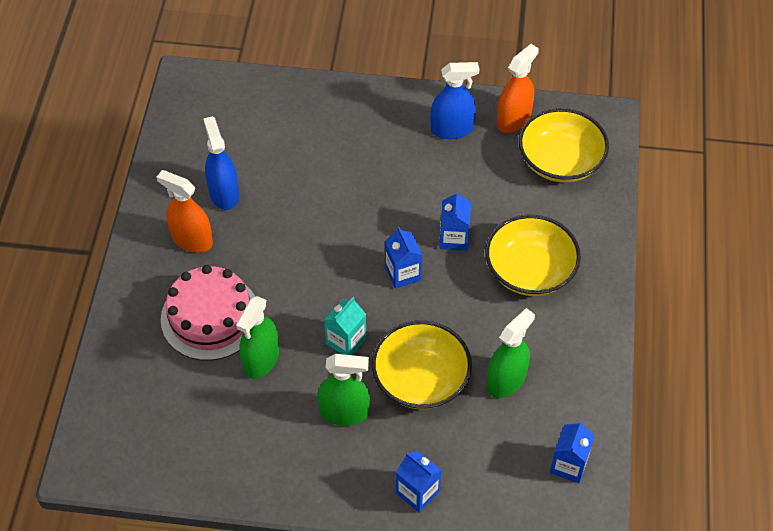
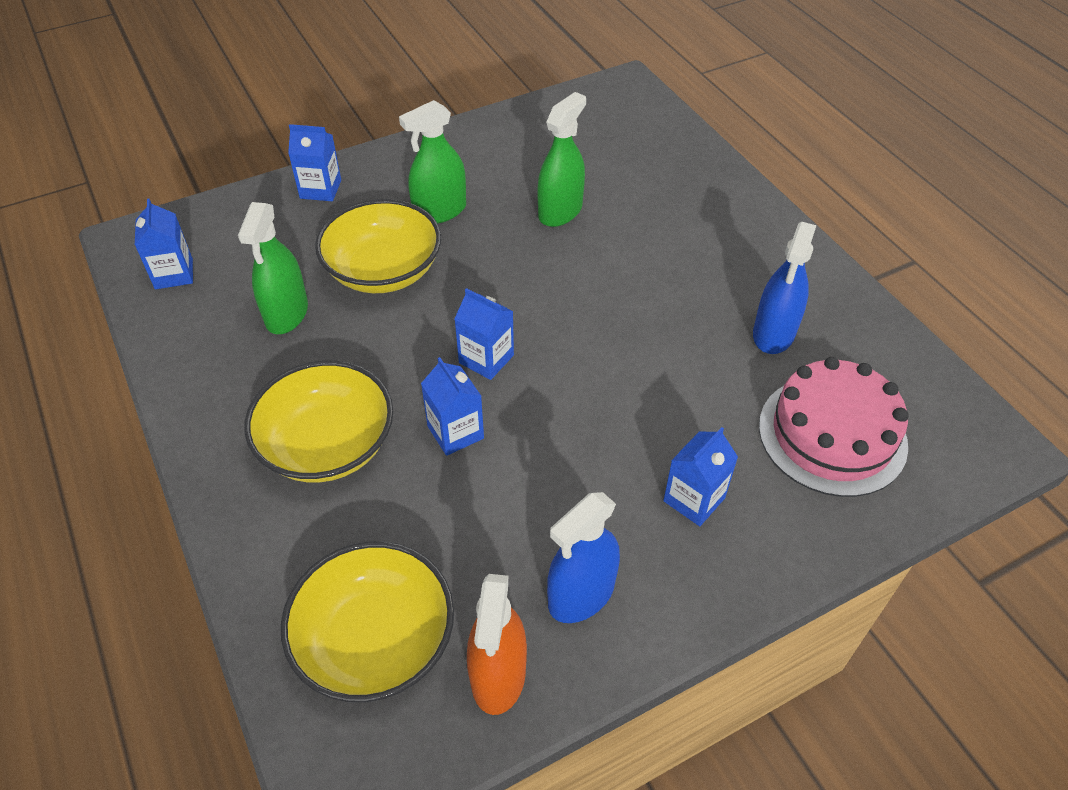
camera: 145 degrees right, 5 degrees down
orange spray bottle [156,170,213,253] -> none
pink cake [161,265,256,361] -> pink cake moved to [759,357,909,497]
blue spray bottle [203,116,239,210] -> blue spray bottle turned 75 degrees clockwise [753,222,816,354]
green spray bottle [236,296,279,379] -> green spray bottle turned 45 degrees clockwise [538,92,586,227]
turquoise carton [324,297,366,355] -> none
none -> blue carton [663,427,738,526]

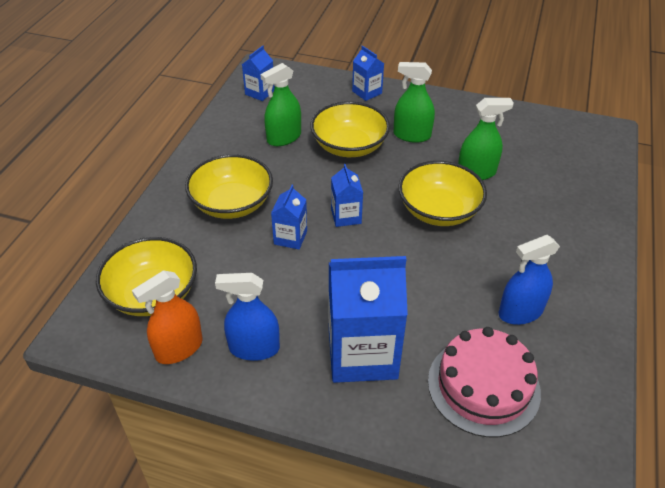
camera: 45 degrees right, 5 degrees down
blue carton [663,427,738,526] -> blue carton [329,256,408,383], size x2.05
none -> yellow bowl [398,161,487,226]

